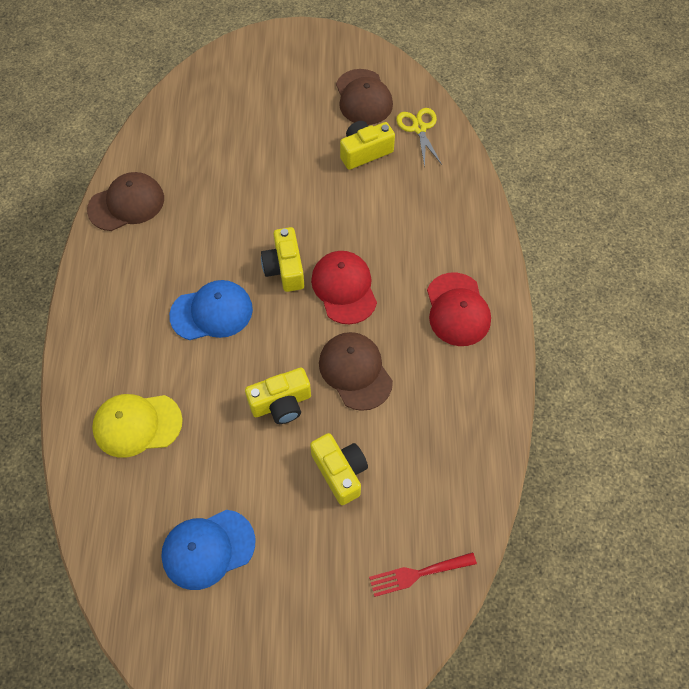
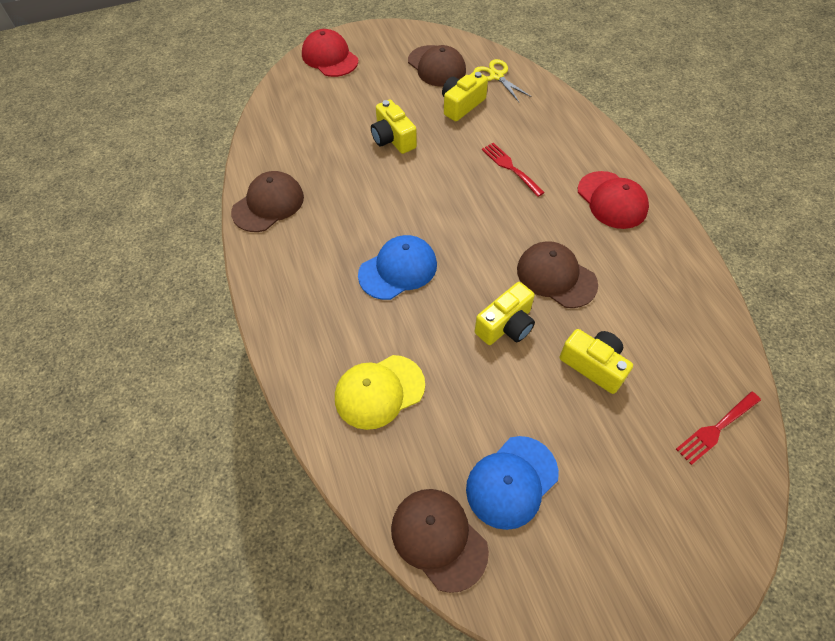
camera: 20 degrees left, 5 degrees down
yellow camera [261,227,304,292] -> yellow camera moved to [371,100,417,154]
red cap [311,251,377,324] -> red cap moved to [302,29,358,77]
none -> brown cap [391,489,489,593]
none -> red fork [482,143,545,197]

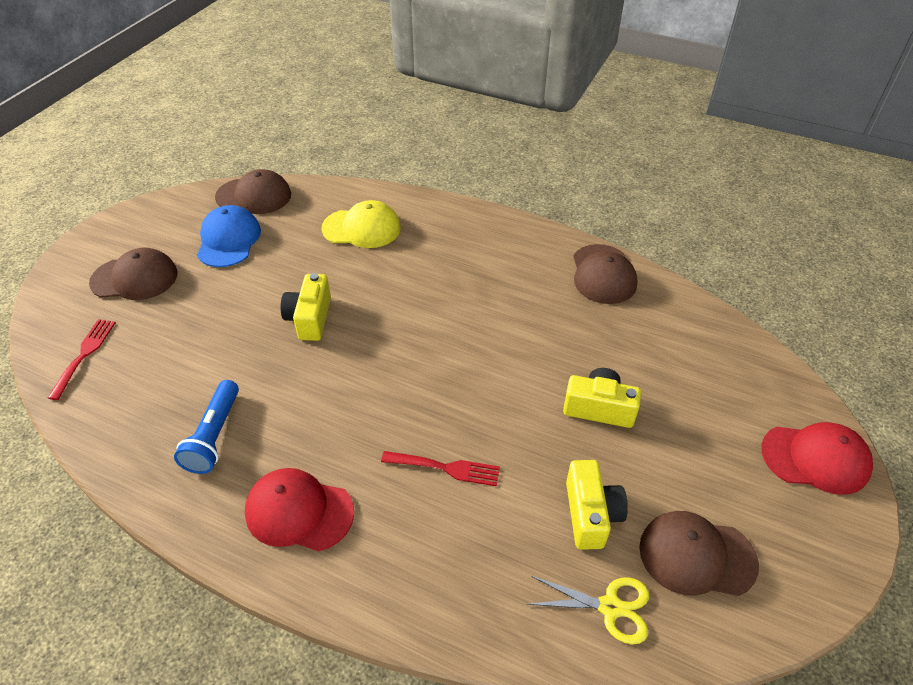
camera: 135 degrees right, 10 degrees down
yellow cap [335,355,425,430] -> yellow cap turned 75 degrees clockwise [322,200,401,248]
blue cap [358,235,437,300] -> none
brown cap [517,241,598,308] -> brown cap moved to [89,248,178,300]
yellow camera [560,329,633,394] -> none
none -> blue flashlight [174,380,239,474]

